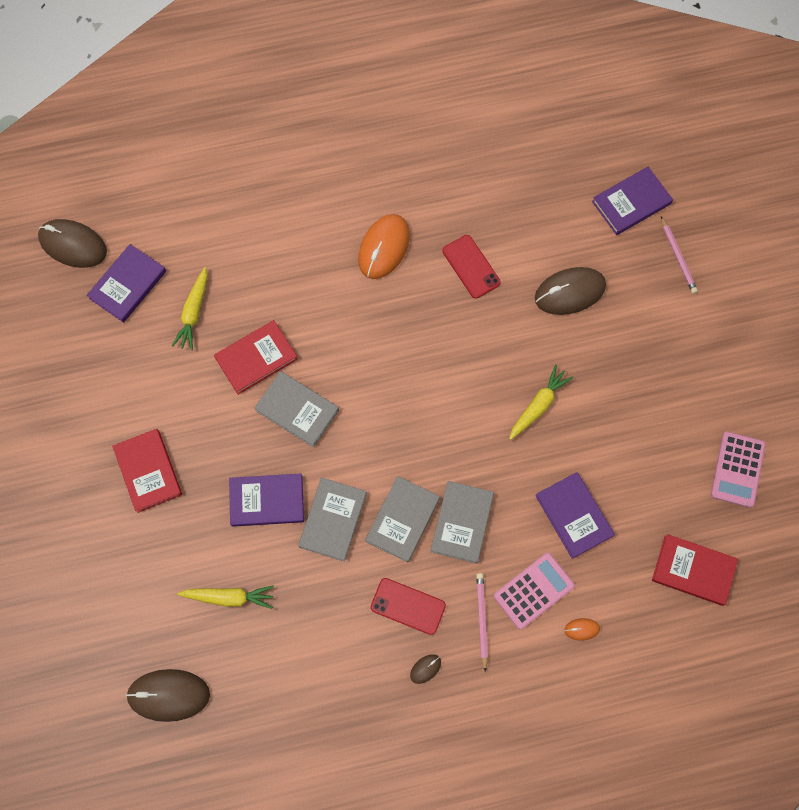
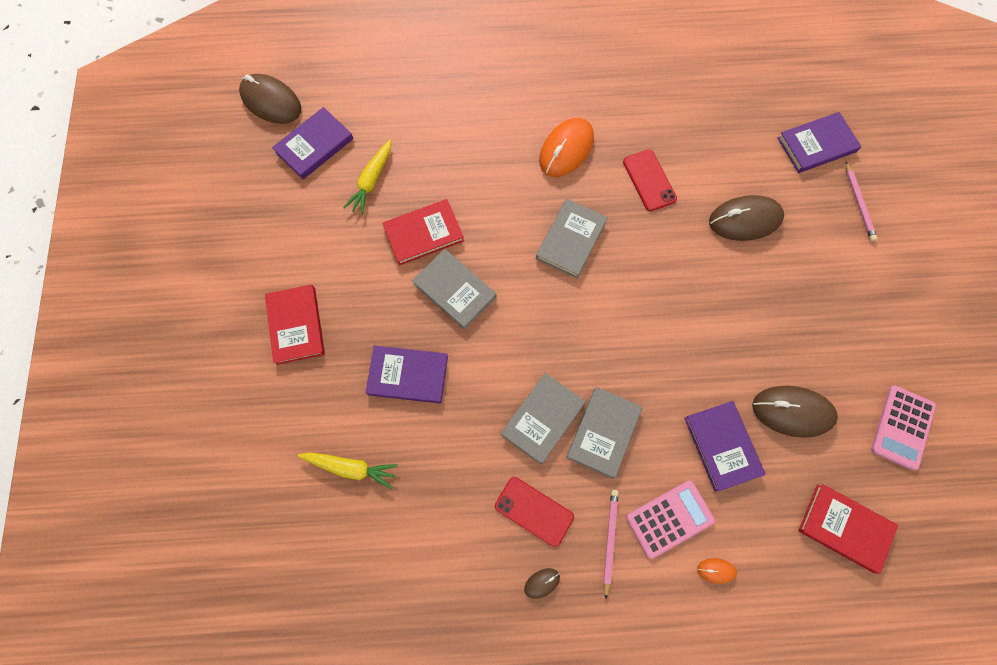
camera: 10 degrees right, 0 degrees up
brown mouse [126,669,210,722] -> brown mouse moved to [752,386,838,438]
grey book [298,478,367,562] -> grey book moved to [536,199,608,278]
yellow carrot [509,365,573,440] -> none

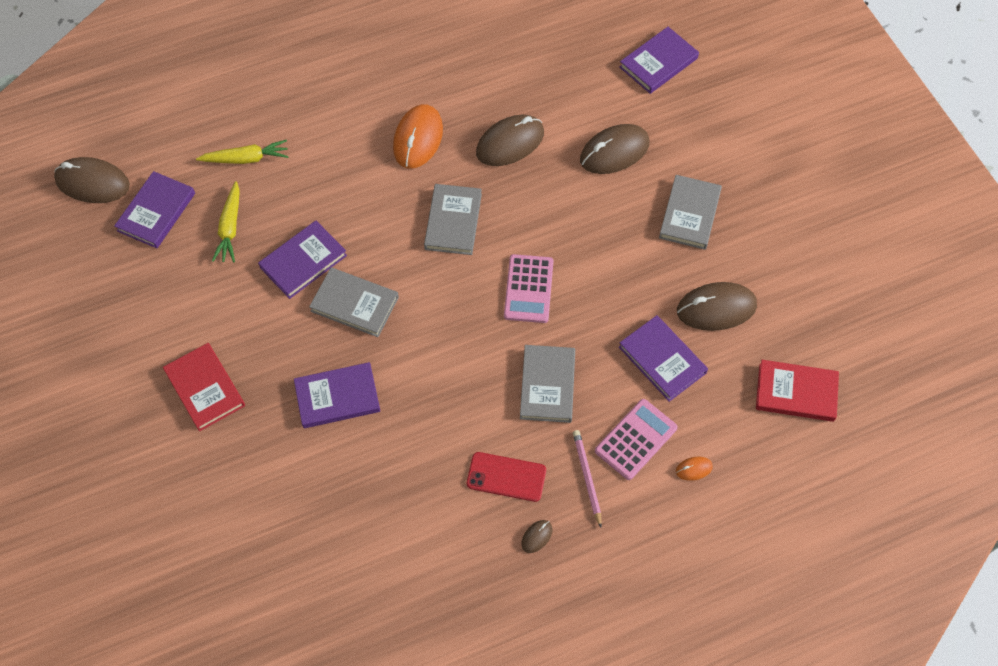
camera: 20 degrees left, 10 degrees down
yellow carrot [297,452,398,489] -> yellow carrot moved to [196,140,289,164]
red book [382,199,464,266] -> purple book [258,221,347,299]
grey book [501,373,585,465] -> grey book moved to [659,175,722,250]
red phone [623,149,677,211] -> brown mouse [476,115,544,166]
pink pencil [846,162,877,241] -> none
pink calculator [871,386,936,470] -> pink calculator moved to [504,254,553,323]

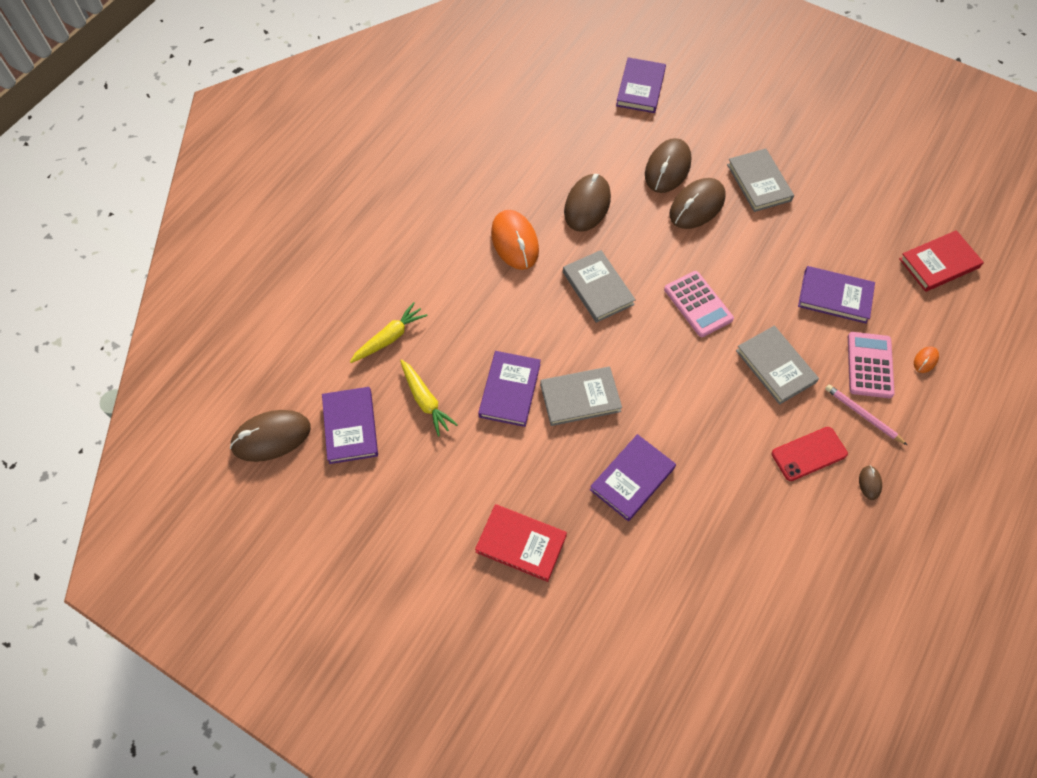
camera: 35 degrees left, 0 degrees up
brown mouse [677,282,757,331] -> brown mouse moved to [670,178,725,229]

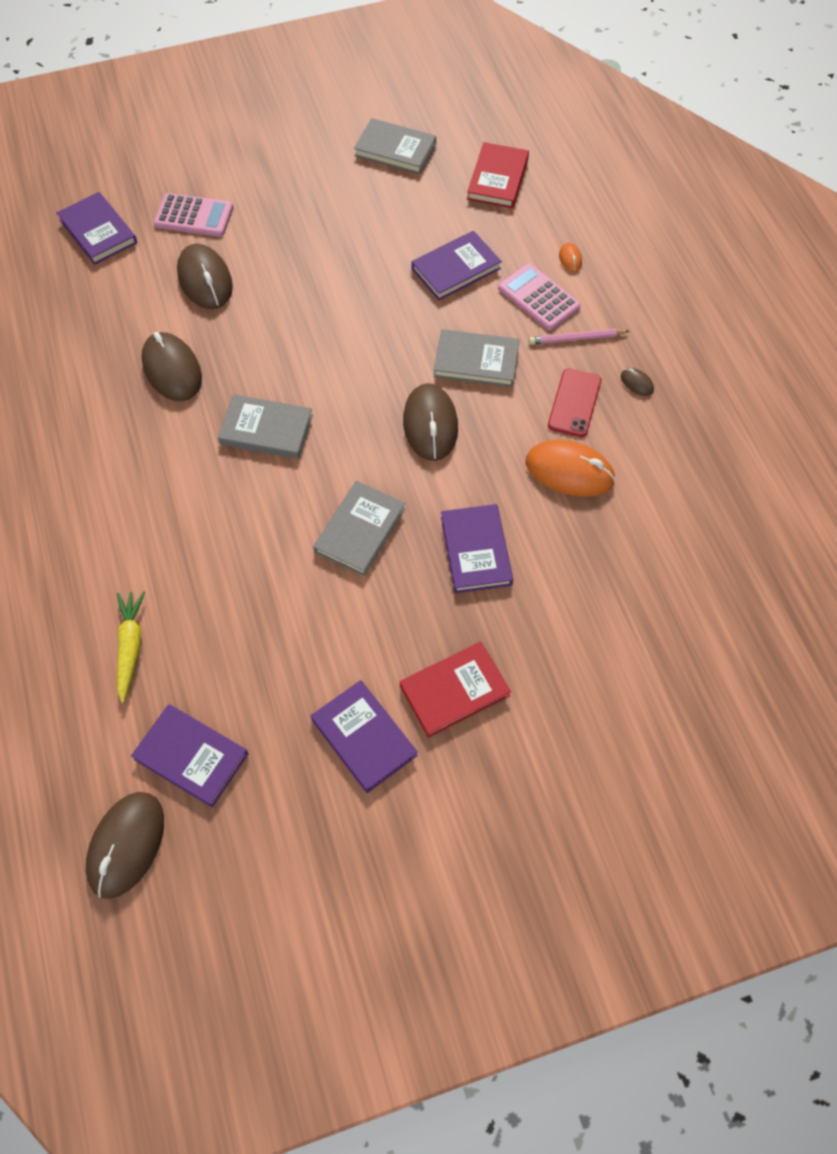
camera: 50 degrees left, 0 degrees up
yellow carrot [400,359,458,437] -> none
purple book [478,351,541,427] -> purple book moved to [311,680,418,793]
orange mouse [491,210,539,270] -> orange mouse moved to [525,440,616,497]
pink calculator [664,271,734,337] -> pink calculator moved to [154,193,234,237]
brown mouse [670,178,725,229] -> brown mouse moved to [403,383,458,461]
grey book [727,149,794,212] -> grey book moved to [354,118,436,174]

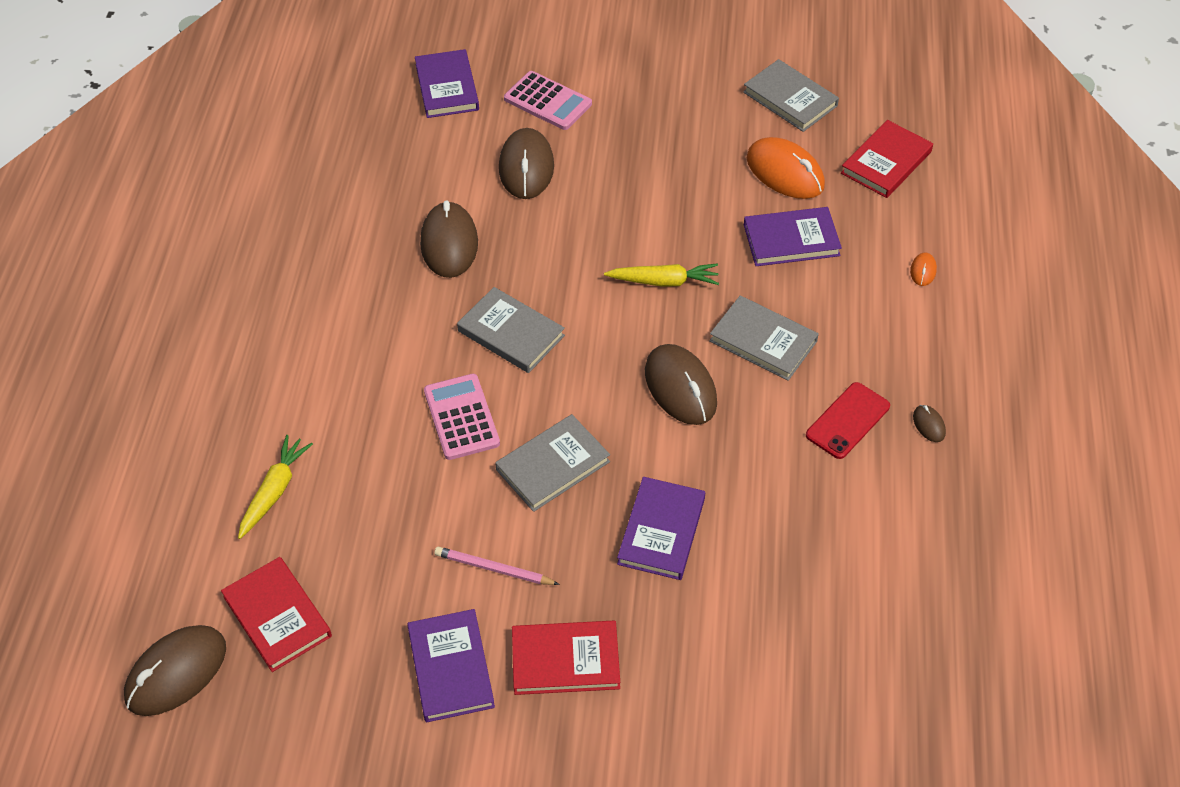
camera: 25 degrees right, 10 degrees down
purple book [131,704,248,807] -> red book [221,557,332,672]
brown mouse [403,383,458,461] -> brown mouse turned 45 degrees counterclockwise [645,344,717,425]
pink calculator [498,263,581,331] -> pink calculator moved to [424,374,500,460]
orange mouse [525,440,616,497] -> orange mouse moved to [747,137,825,199]
pink pencil [529,329,629,345] -> pink pencil moved to [434,546,560,585]
none -> yellow carrot [604,264,719,287]

